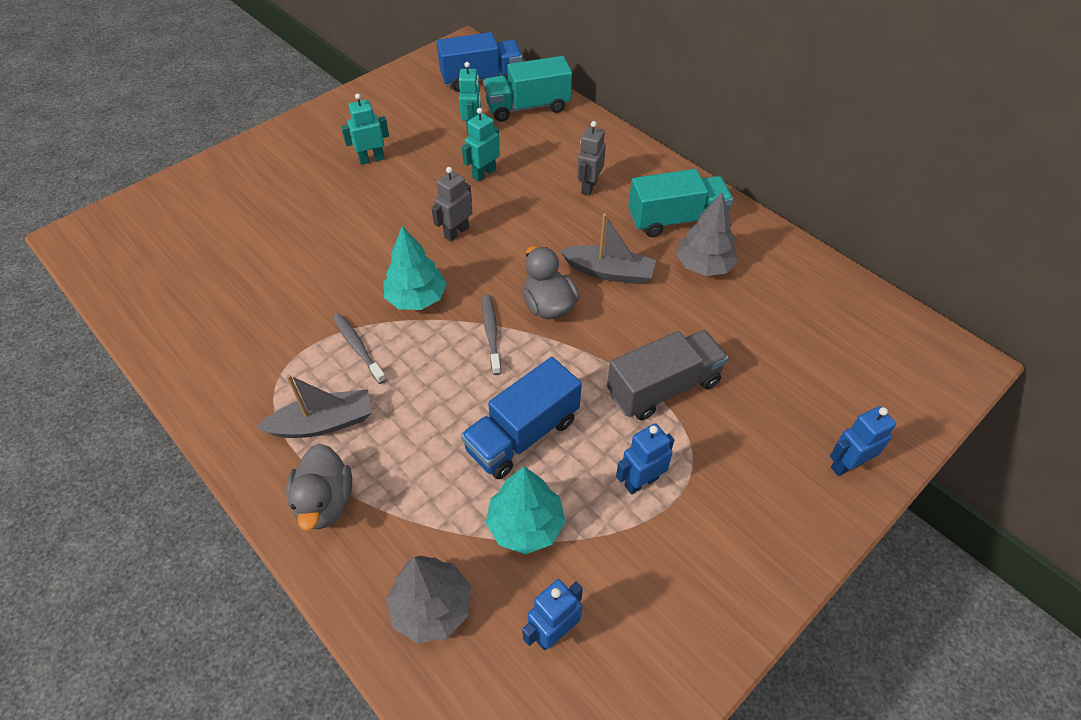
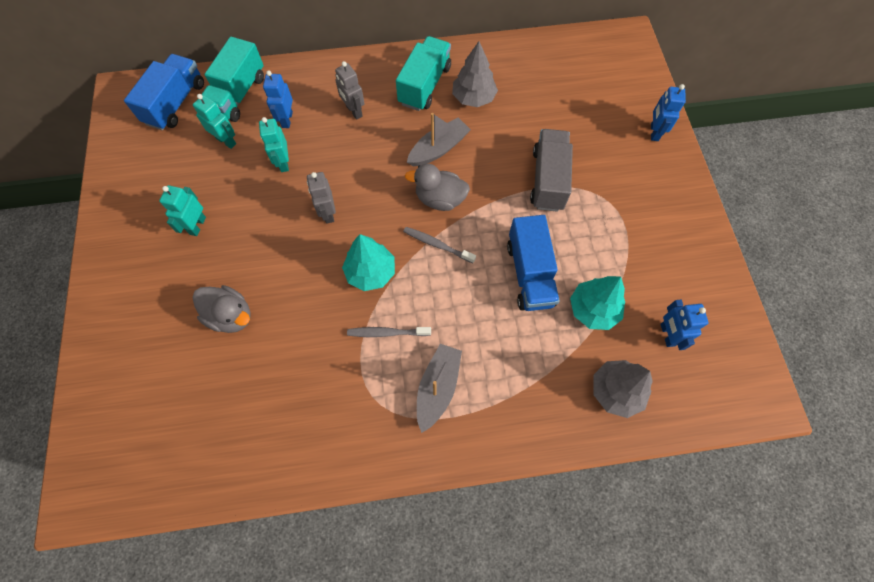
camera: 55 degrees left, 15 degrees up
grey duck [286,444,352,530] -> grey duck moved to [192,285,251,333]
blue robot [616,423,674,495] -> blue robot moved to [263,70,293,128]

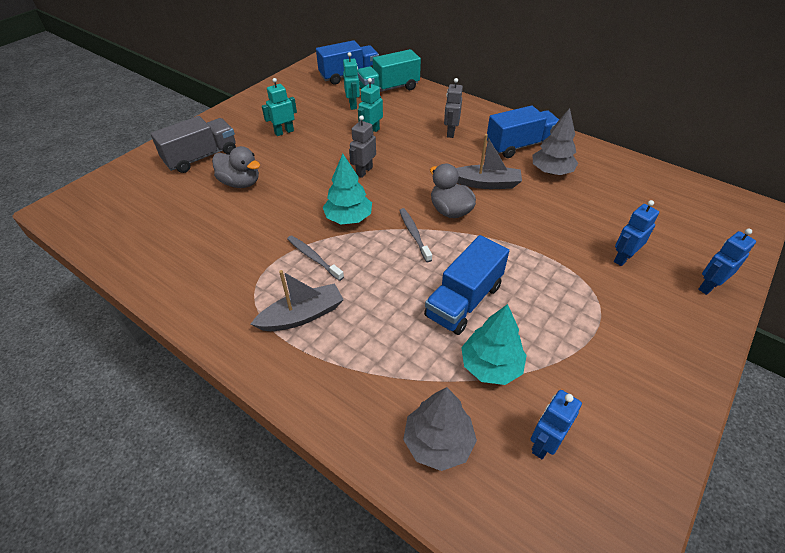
camera: 45 degrees right, 20 degrees down
grey duck [192,285,251,333] -> grey duck turned 45 degrees counterclockwise [212,146,260,188]
blue robot [263,70,293,128] -> blue robot moved to [614,200,659,266]
turquoise truck [396,36,451,111] -> blue truck [487,105,559,158]
grey truck [530,129,573,212] -> grey truck moved to [150,116,236,173]

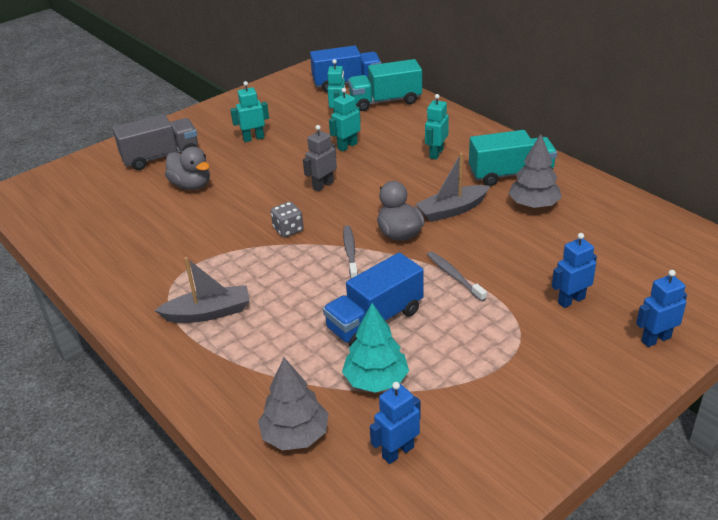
camera: 15 degrees right, 10 degrees down
grey toothbrush [287,235,344,281] -> grey toothbrush moved to [427,251,487,302]
turquoise tree [323,154,372,224] -> grey dice [271,201,304,237]
grey robot [444,78,463,138] -> turquoise robot [425,94,449,159]
grey boat [456,134,522,189] -> grey boat turned 135 degrees clockwise [415,153,490,222]
blue truck [487,105,559,158] -> turquoise truck [469,130,557,186]

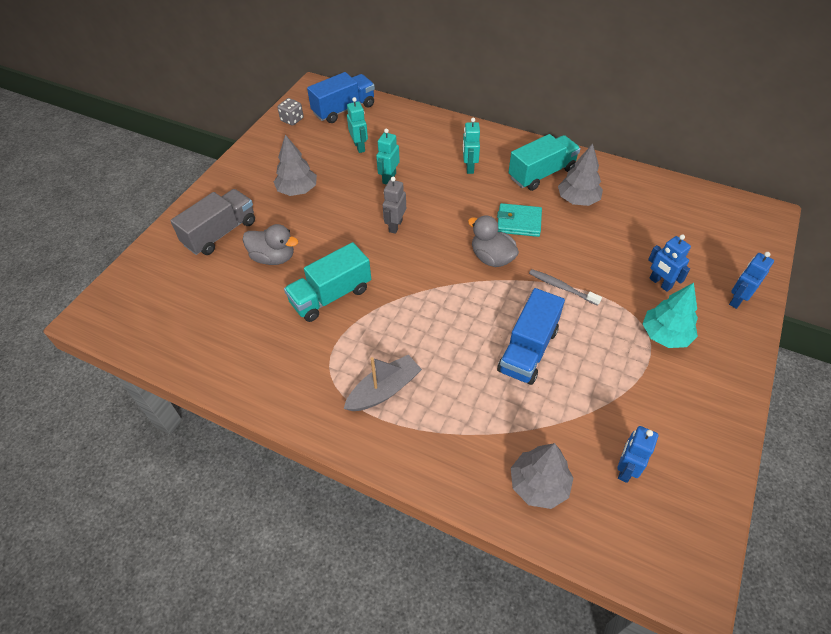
camera: 25 degrees left, 15 degrees up
turquoise robot [230,81,269,142] -> grey tree [274,135,317,196]
grey dice [271,201,304,237] -> grey dice moved to [277,98,303,126]
turquoise tree [342,303,409,393] -> turquoise tree moved to [643,283,698,348]
grey toothbrush [343,225,358,278] -> none
turquoise truck [348,59,422,111] -> turquoise truck moved to [284,242,371,322]
grey boat [415,153,490,222] -> turquoise wallet [497,203,542,237]
blue robot [552,233,597,308] -> blue robot turned 75 degrees counterclockwise [648,234,691,292]

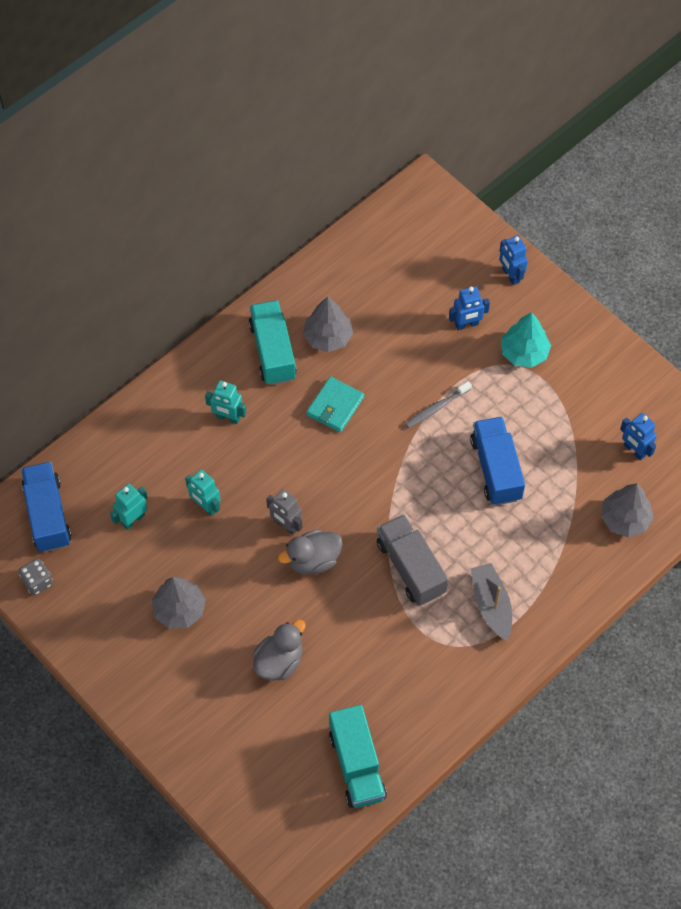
camera: 70 degrees left, 10 degrees up
grey truck [170,189,255,255] -> grey truck moved to [377,514,448,605]
turquoise truck [284,242,371,322] -> turquoise truck moved to [329,705,387,808]
turquoise robot [347,97,368,153] -> turquoise robot turned 45 degrees counterclockwise [110,484,148,530]
grey duck [468,215,519,267] -> grey duck moved to [278,530,343,575]
blue truck [497,288,565,385] -> blue truck turned 150 degrees counterclockwise [470,417,525,505]

